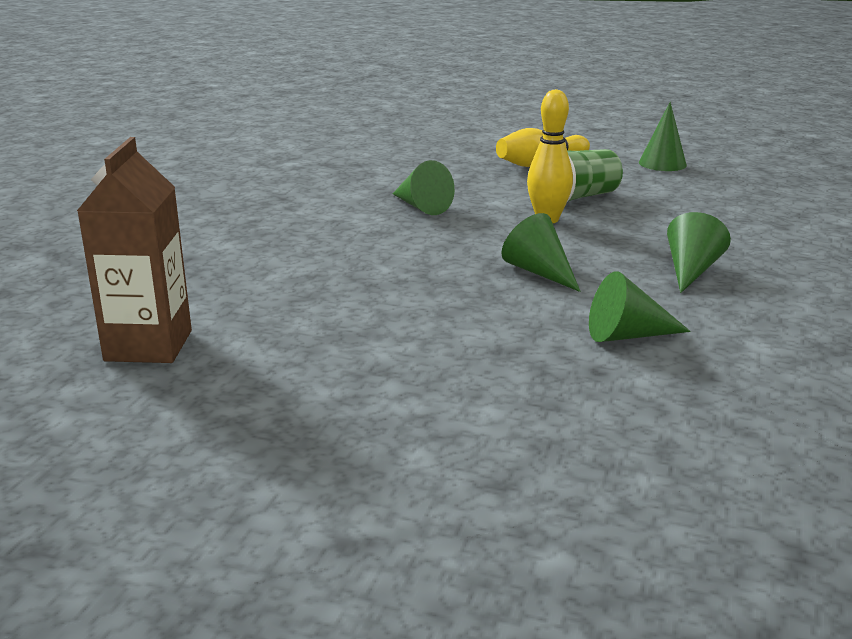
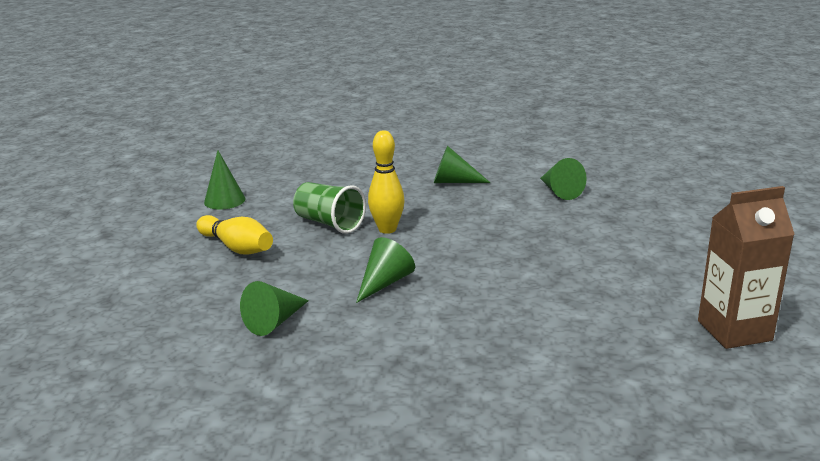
camera: 105 degrees left, 0 degrees up
green cone [502,213,581,292] -> green cone moved to [240,281,309,336]

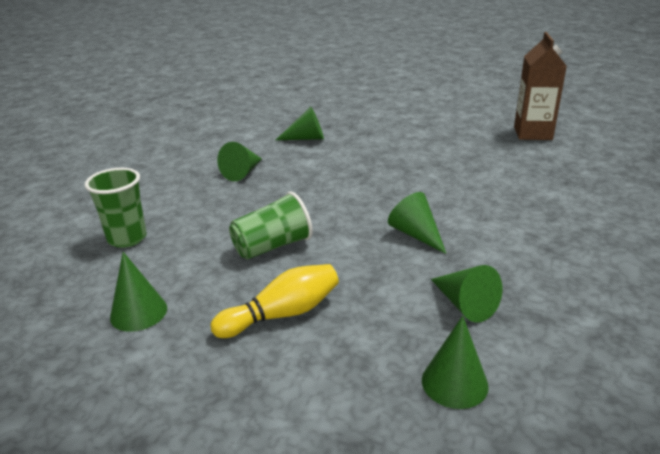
camera: 70 degrees left, 5 degrees up
yellow bowling pin [368,130,405,234] -> none
none -> green cup [84,168,147,248]
none -> green cone [422,316,489,409]

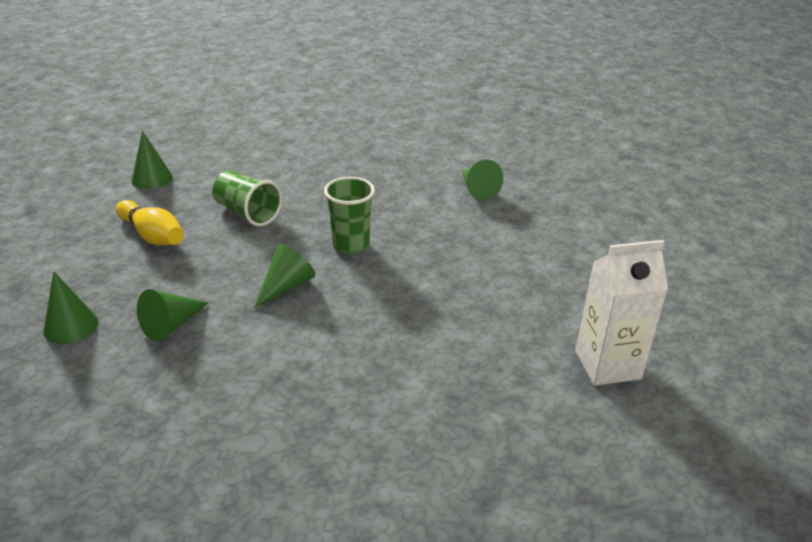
camera: 70 degrees right, 5 degrees up
green cup [84,168,147,248] -> green cup moved to [324,177,375,254]
green cone [217,142,262,181] -> none
brown carton [514,32,567,140] -> white carton [575,240,668,386]

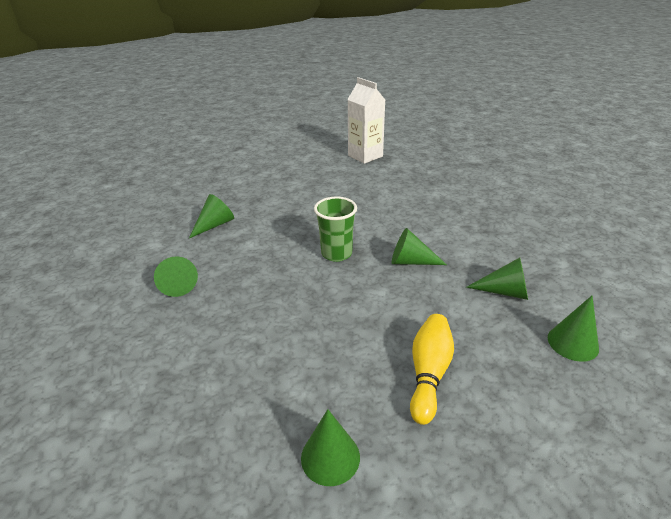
camera: 115 degrees left, 0 degrees up
green cup [212,170,282,226] -> none
none -> green cone [154,256,198,297]

